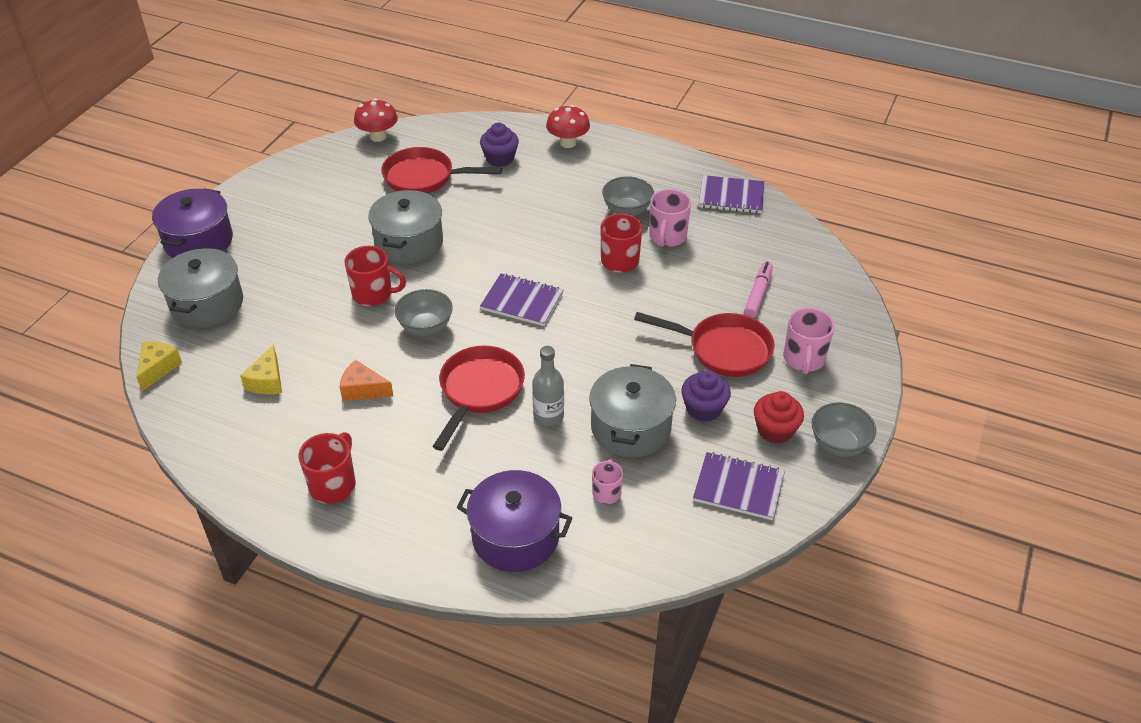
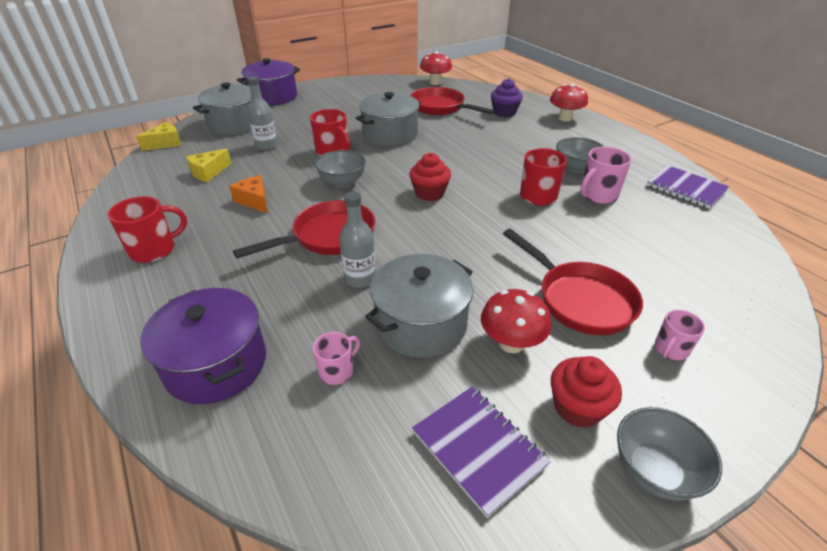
camera: 35 degrees right, 5 degrees down
purple notebook [480,273,564,326] -> red cupcake [409,153,451,201]
purple cupcake [681,370,731,422] -> red mushroom [481,289,552,353]
pink marker [744,261,773,318] -> none
pink mug [783,308,835,374] -> pink mug [655,310,705,360], size x0.62
none -> grey bottle [247,76,278,150]

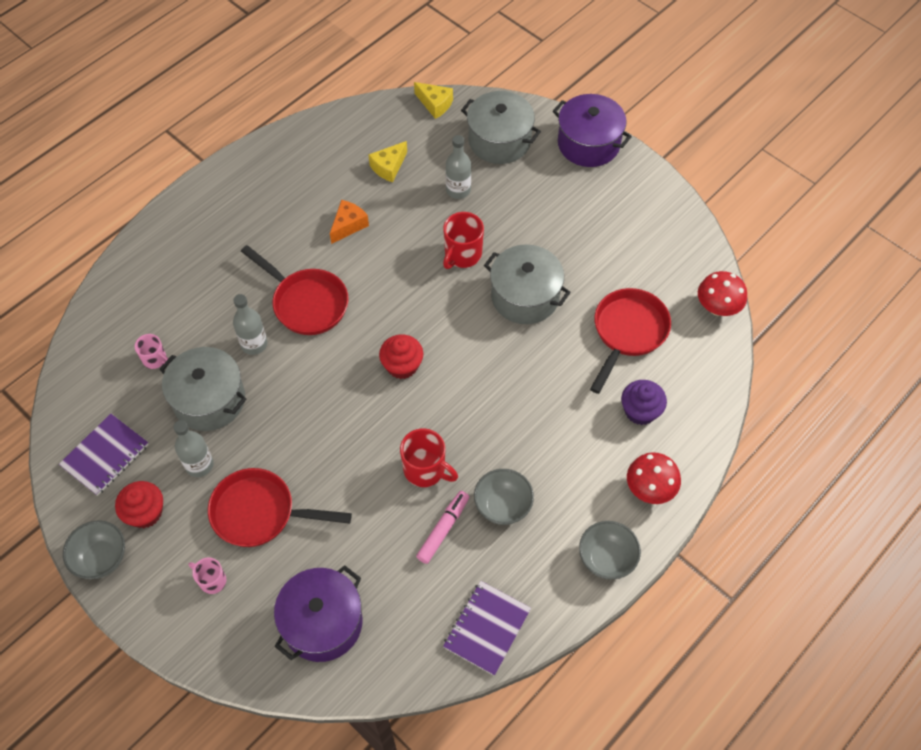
camera: 75 degrees right, 20 degrees up
red mug [108,196,187,263] -> none
purple pot [140,288,266,404] -> purple pot moved to [274,565,362,662]
yellow cheese [186,148,232,182] -> yellow cheese turned 75 degrees counterclockwise [368,141,407,182]
grey bowl [314,150,366,188] -> grey bowl moved to [579,521,641,579]
red mushroom [481,289,552,353] -> grey bottle [173,420,214,477]
red pan [503,229,643,335] -> red pan turned 60 degrees clockwise [208,468,352,547]
pink mug [580,147,632,204] -> pink marker [416,491,469,564]

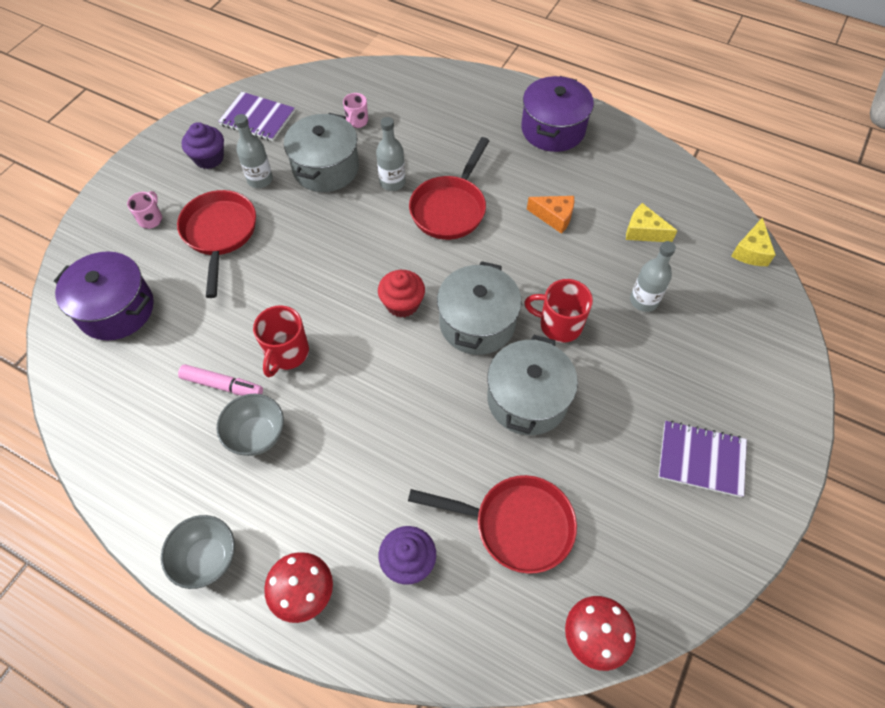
camera: 75 degrees right, 0 degrees up
grey bowl [63,521,125,579] -> none
red cupcake [115,481,163,528] -> purple cupcake [182,122,224,169]
purple notebook [443,581,531,676] -> purple notebook moved to [658,421,747,497]
grey pot [461,91,541,164] -> grey pot moved to [437,261,522,355]
purple pot [553,94,632,167] -> purple pot moved to [521,76,594,152]

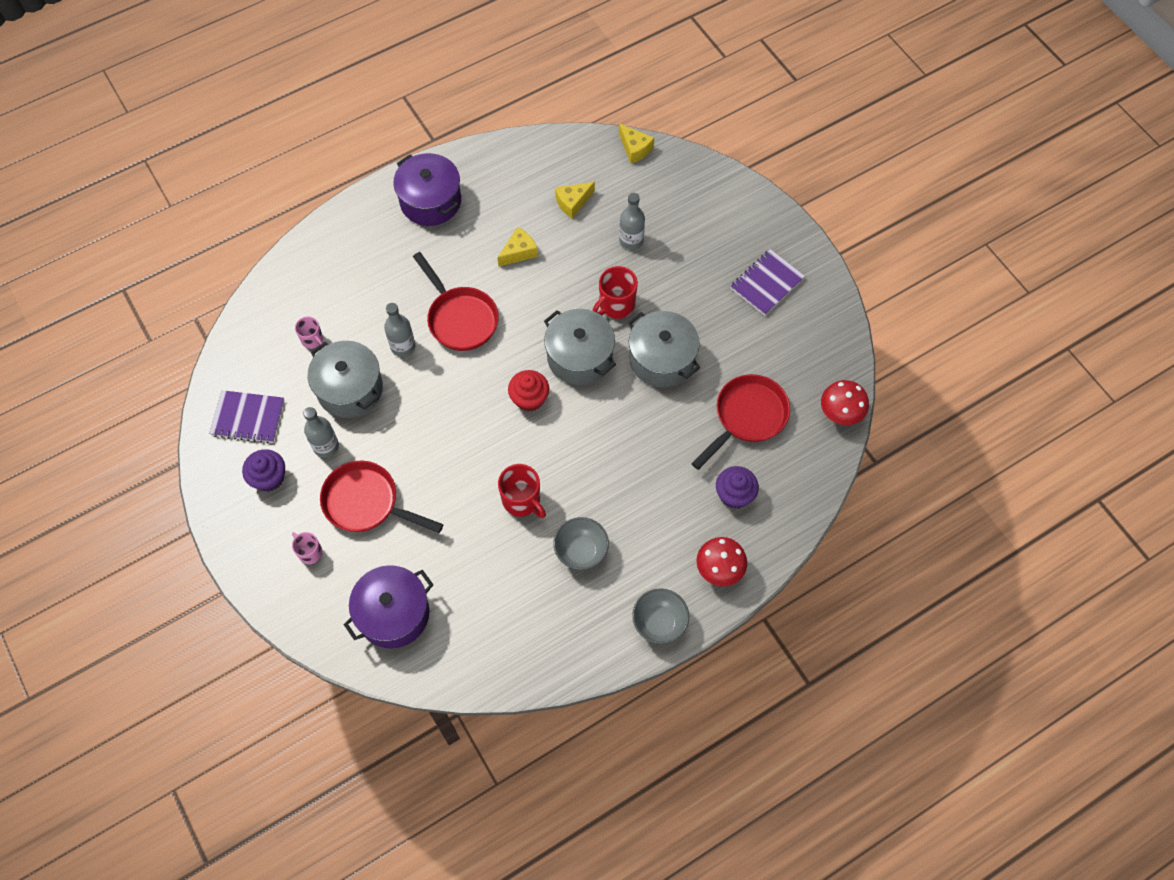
camera: 60 degrees left, 5 degrees up
pink marker [178,364,263,396] -> none
purple notebook [218,92,295,141] -> purple notebook turned 45 degrees clockwise [209,390,284,443]
orange cheese [527,196,574,234] -> yellow cheese [497,227,538,266]

